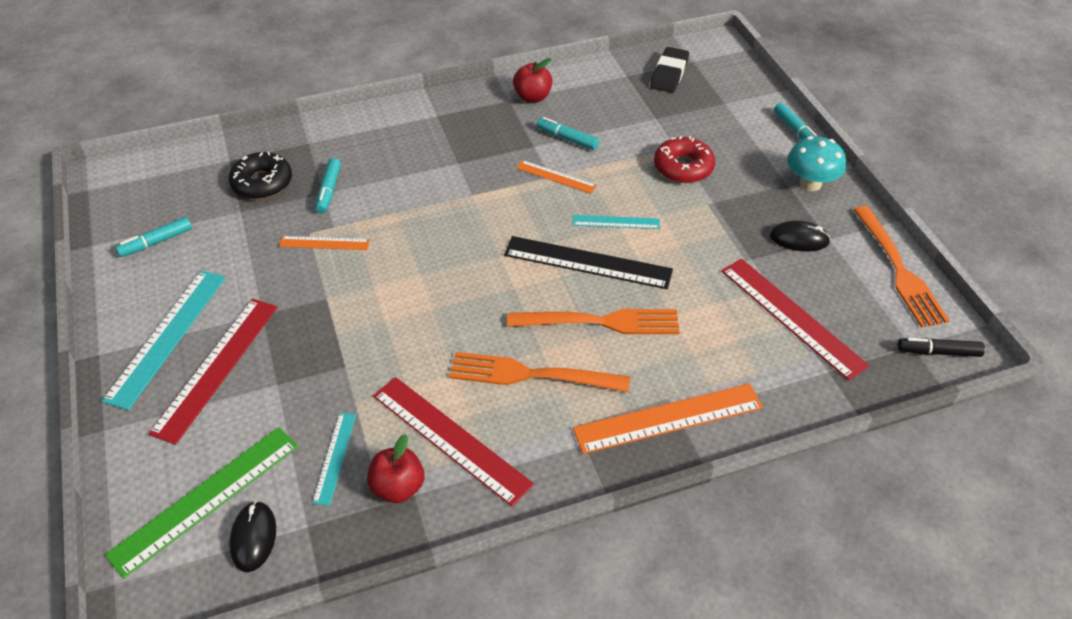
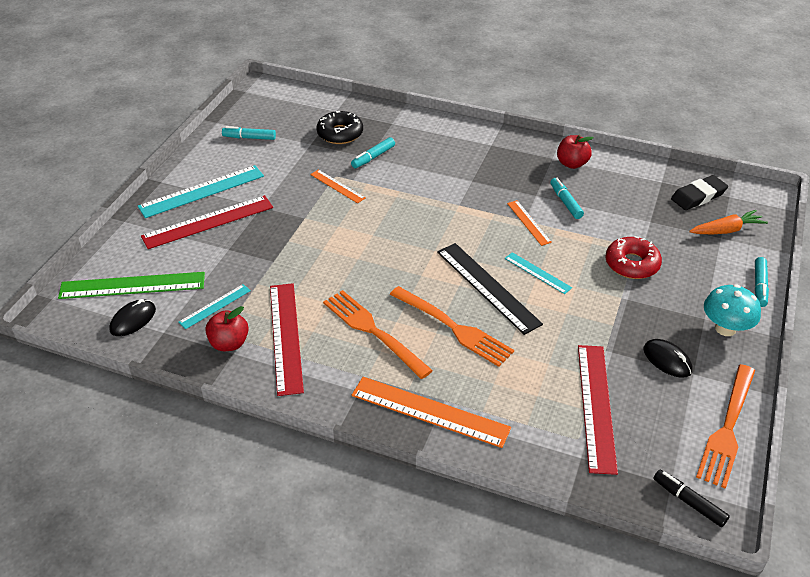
camera: 40 degrees right, 5 degrees down
none -> orange carrot [689,210,768,234]

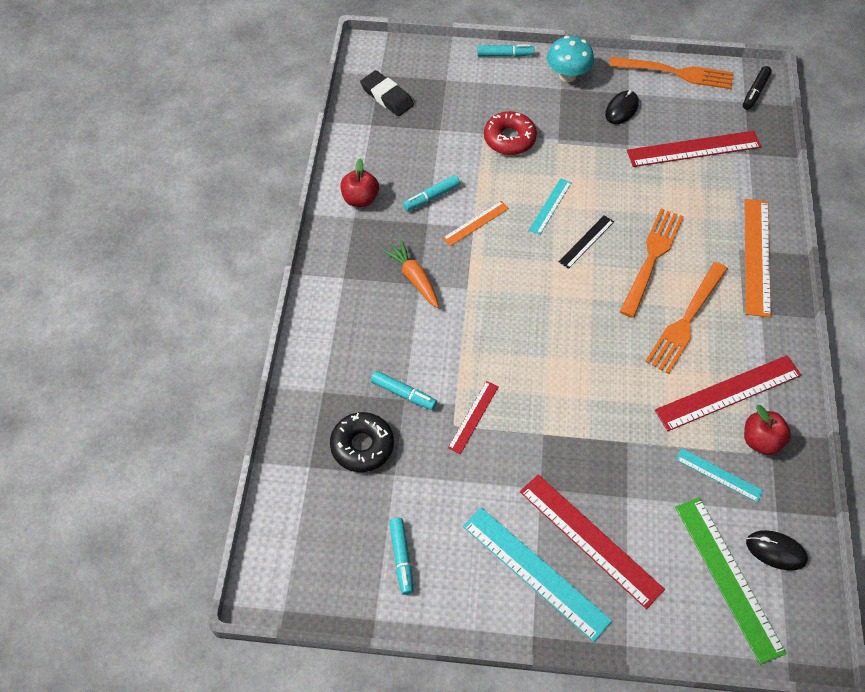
camera: 105 degrees left, 15 degrees up
orange ruler [310,169,365,203] -> red ruler [448,381,499,454]
black ruler [437,243,543,335] -> black ruler [559,215,614,269], size x0.54
orange carrot [689,210,768,234] -> orange carrot moved to [382,240,439,308]

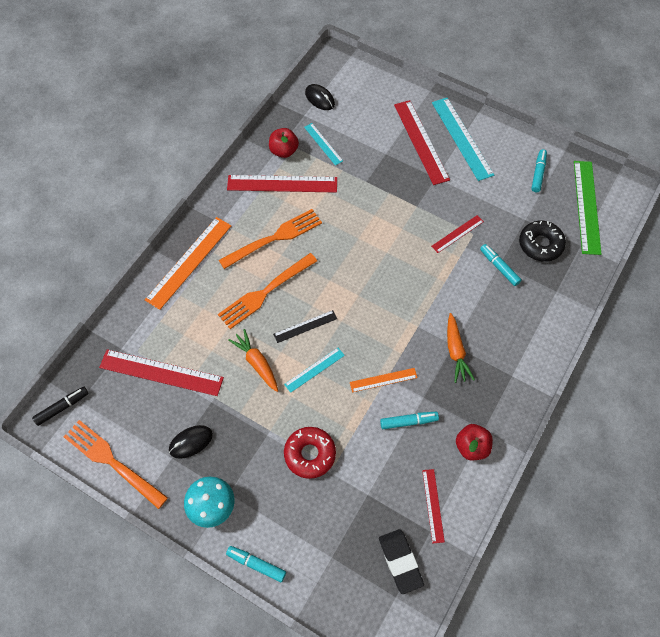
camera: 155 degrees left, 5 degrees up
green ruler [675,497,786,665] -> green ruler moved to [574,161,602,255]
none -> orange carrot [228,329,278,392]
none -> red ruler [422,469,445,543]

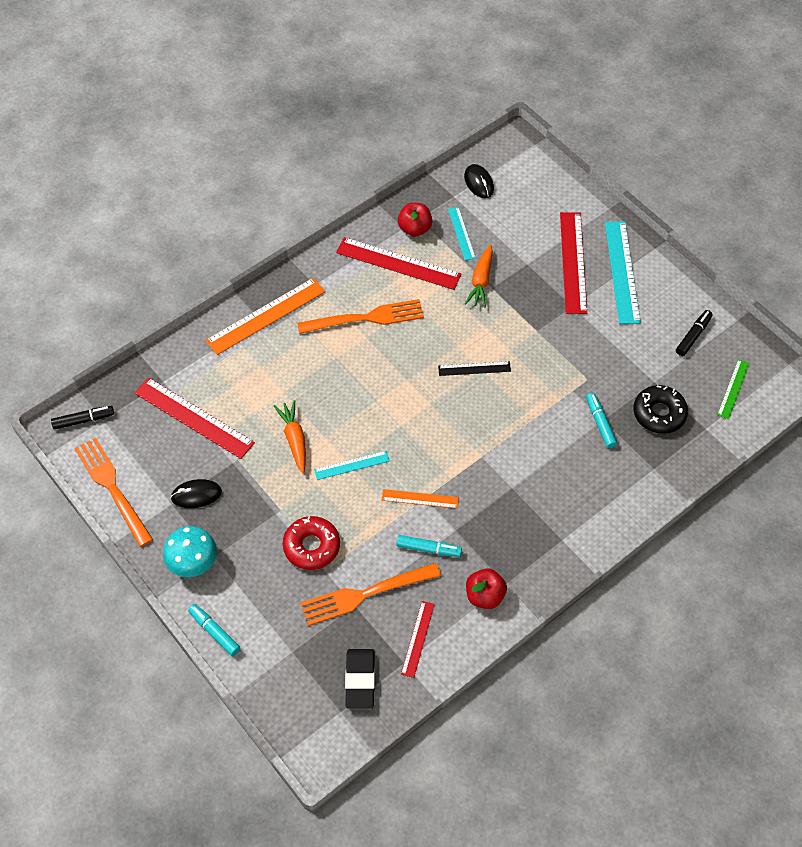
camera: 20 degrees right, 5 degrees down
orange fork [218,253,317,329] -> orange fork moved to [301,563,441,626]
black ruler [273,310,337,343] -> black ruler moved to [438,361,511,376]
red ruler [431,215,484,253] -> none
orange carrot [447,313,475,383] -> orange carrot moved to [465,245,493,308]
turquoise marker [531,149,547,192] -> black marker [676,310,713,356]
green ruler [574,161,602,255] -> green ruler [717,359,750,419], size x0.54

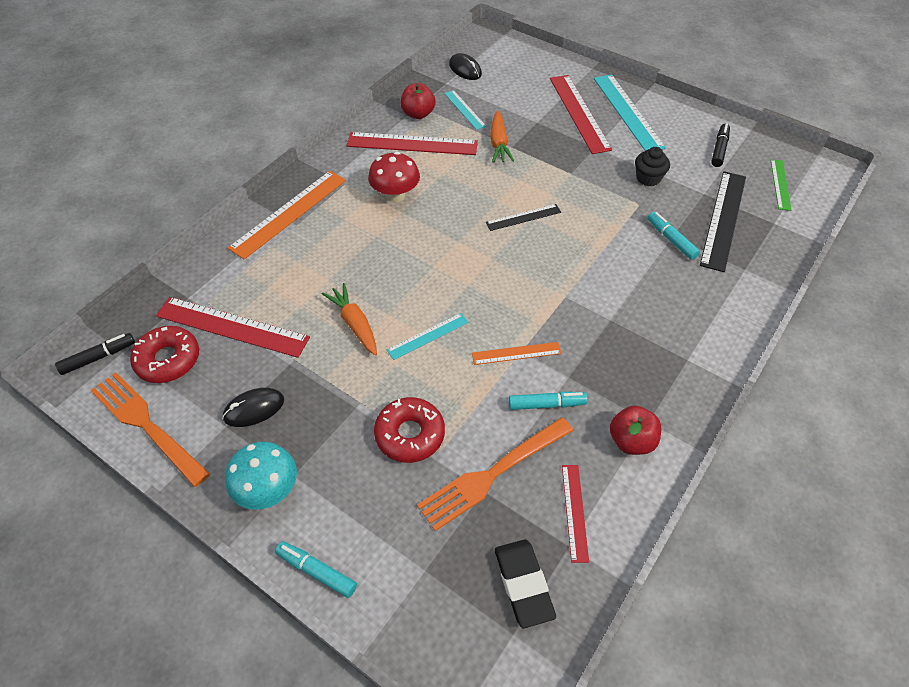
camera: 15 degrees left, 5 degrees down
orange fork [297,299,424,334] -> red mushroom [368,152,420,202]
black donut [633,385,688,434] -> black ruler [700,171,746,272]
none -> red donut [130,326,199,383]
none -> black cupcake [635,147,670,186]

